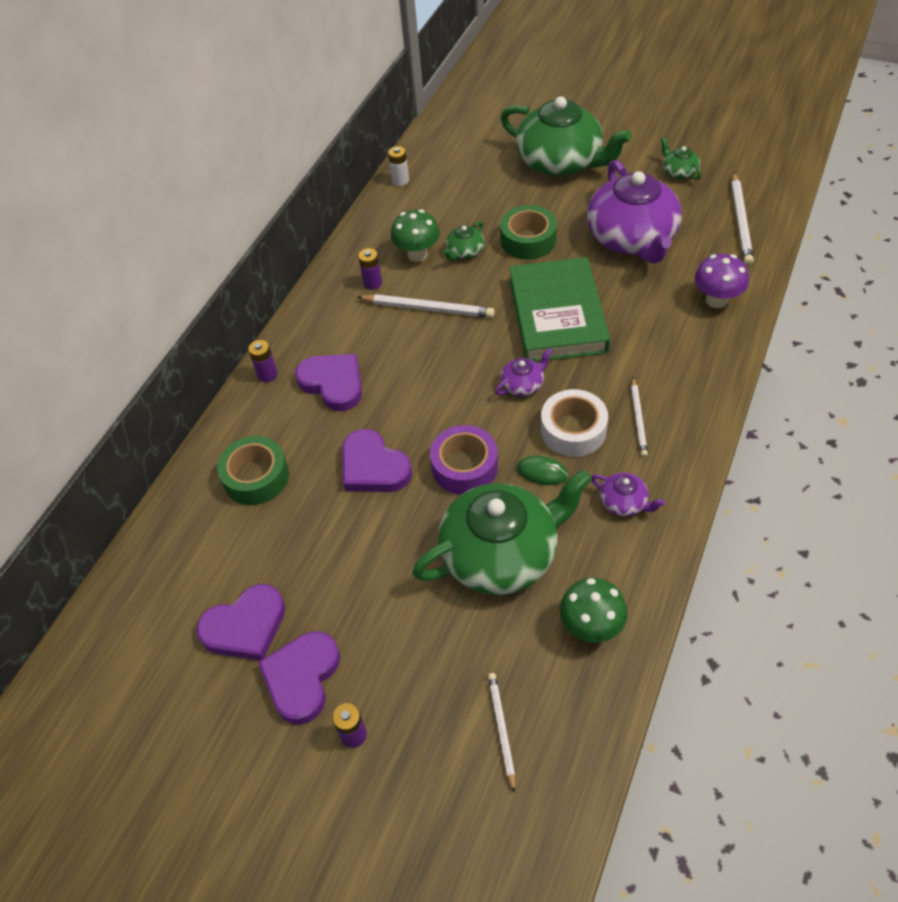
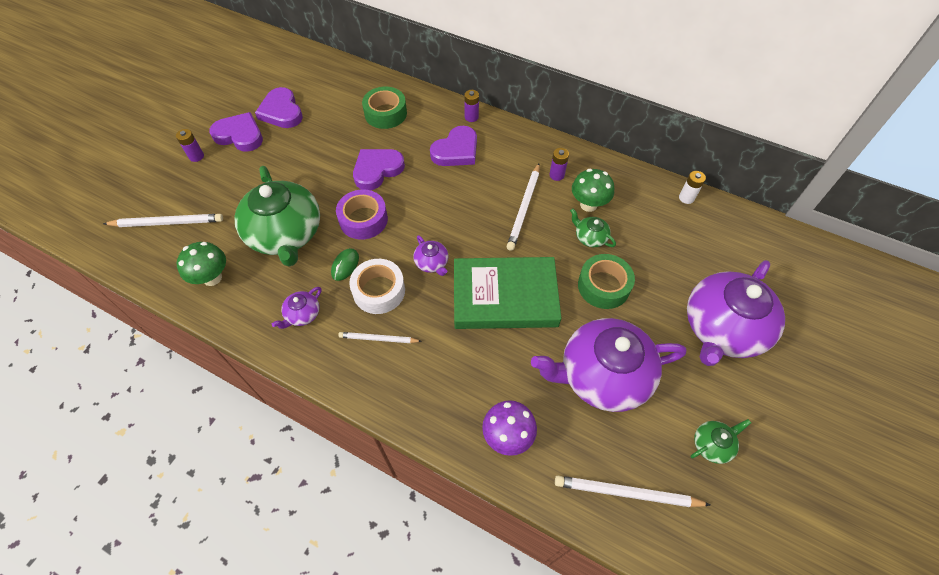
camera: 90 degrees right, 5 degrees up
white pencil [488,673,515,793] -> white pencil [103,214,223,227], size x1.58
green teapot [500,96,632,176] -> purple teapot [687,260,785,366]

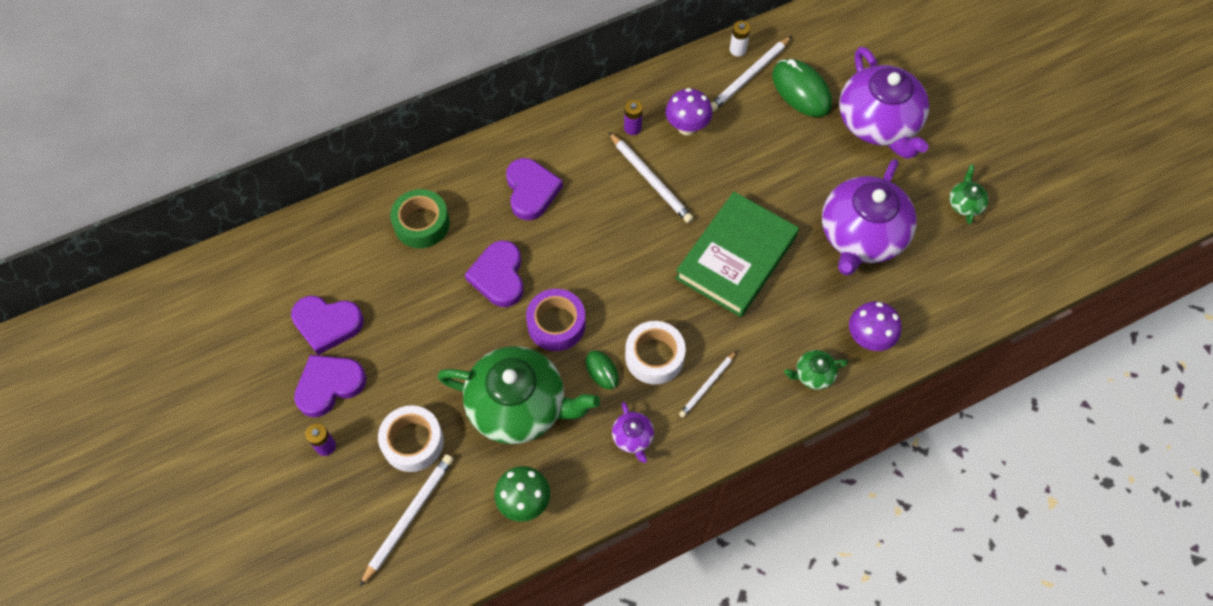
camera: 55 degrees left, 5 degrees up
purple teapot [413,235,448,276] -> none
purple battery [464,90,479,122] -> none
white pencil [555,475,711,507] -> white pencil moved to [711,36,792,112]
green teapot [570,208,616,247] -> green teapot moved to [784,350,848,390]
green mushroom [572,169,614,212] -> purple mushroom [666,88,712,135]
green tape [578,254,635,309] -> none
none -> white tape [378,405,444,472]
none -> green mouse [772,59,832,117]

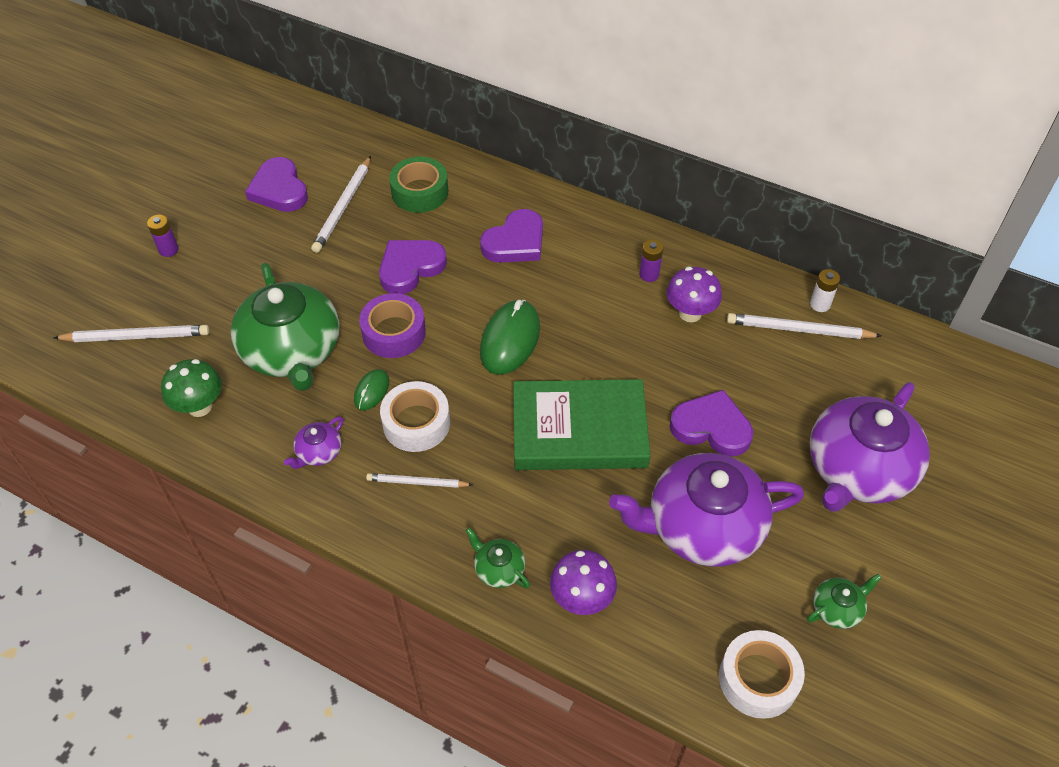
camera: 55 degrees right, 10 degrees down
purple heart [294,355,366,417] -> purple heart moved to [670,390,753,457]
white tape [378,405,444,472] -> white tape moved to [719,630,805,719]
white pencil [609,132,693,223] -> white pencil moved to [311,156,371,253]
green mouse [772,59,832,117] -> green mouse moved to [480,300,540,375]

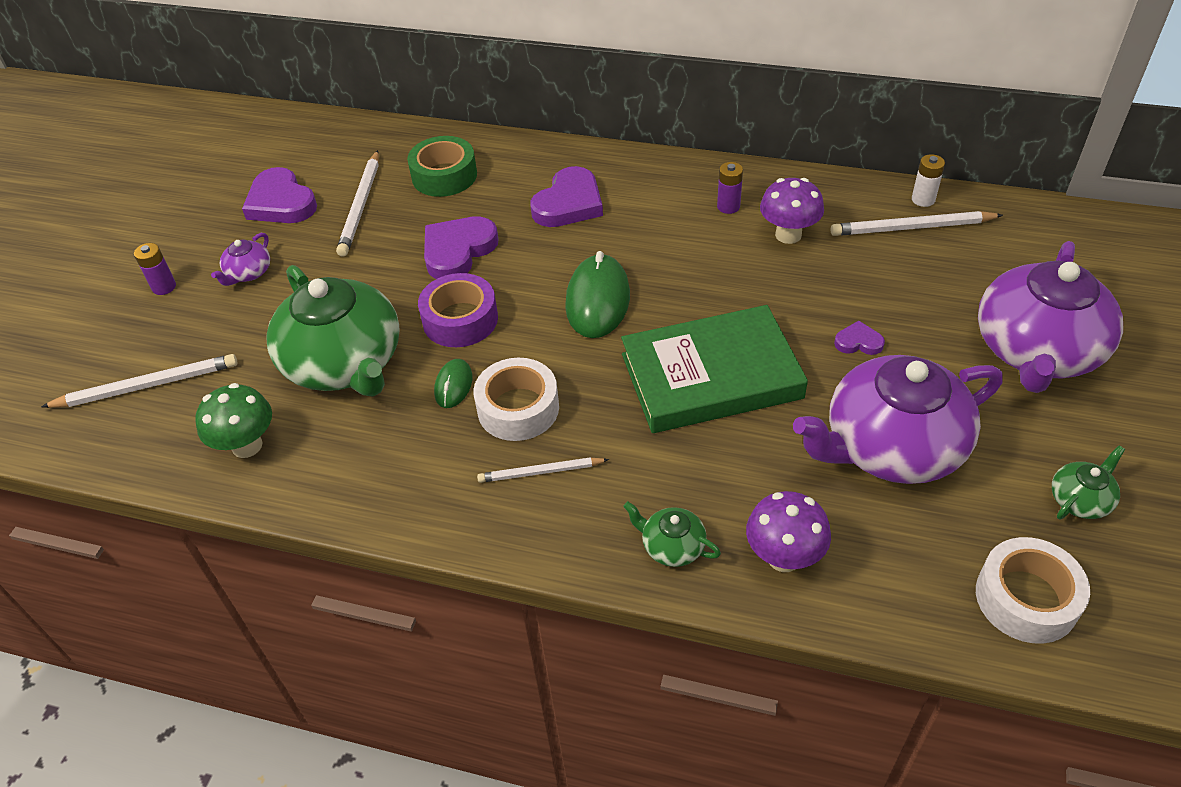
camera: 10 degrees left, 5 degrees down
purple teapot [284,416,344,469] -> purple teapot moved to [211,233,270,286]
purple heart [670,390,753,457] -> purple heart [834,321,885,355], size x0.50

